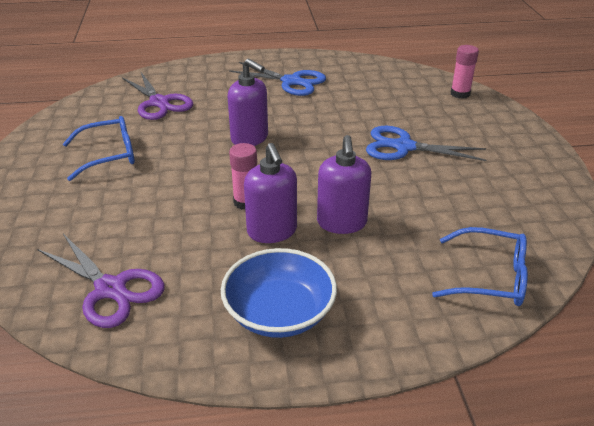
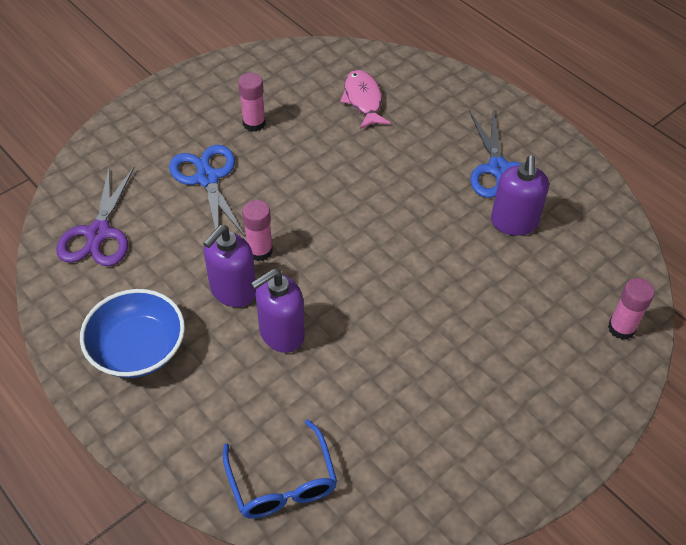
camera: 55 degrees right, 15 degrees up
blue glasses [63,116,135,181] -> pink glue stick [238,73,266,132]
purple scissors [122,72,193,120] -> pink fish [340,70,391,129]
purple soap dispenser [228,59,268,146] -> purple soap dispenser moved to [491,155,549,236]
blue scissors [366,126,486,161] -> blue scissors moved to [169,145,245,237]

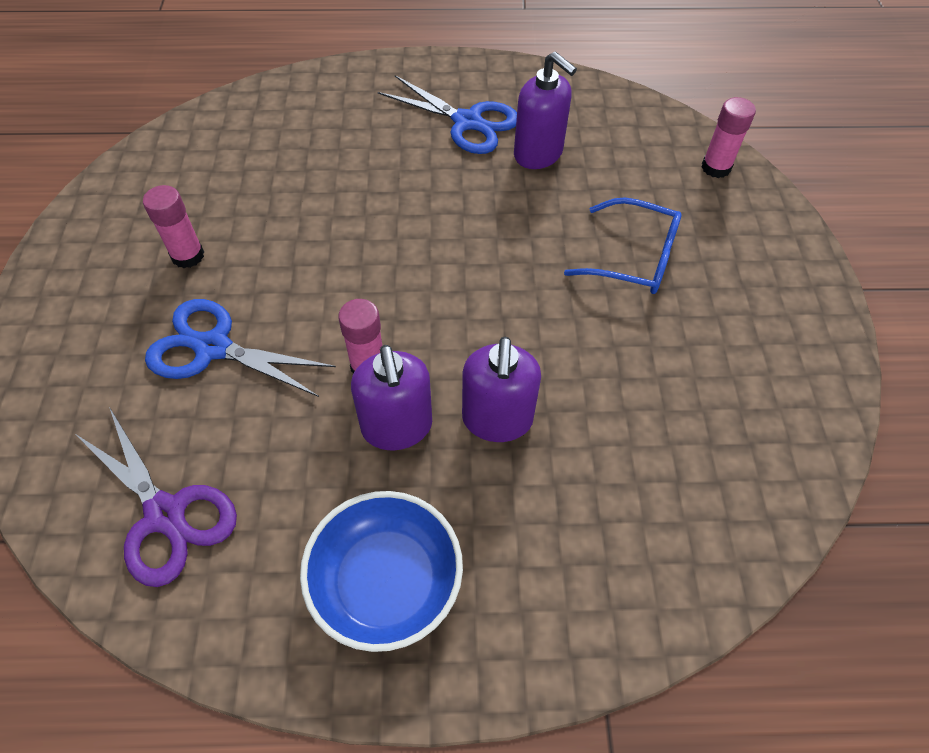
camera: 50 degrees left, 5 degrees up
blue glasses [223,419,337,519] -> blue glasses moved to [564,197,682,294]
pink fish [340,70,391,129] -> none

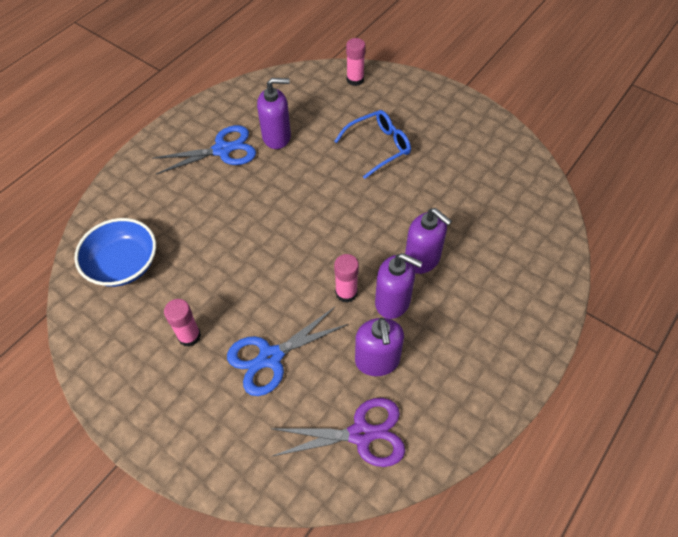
camera: 50 degrees left, 0 degrees up
blue bowl [300,491,463,652] -> blue bowl moved to [74,218,156,287]
none -> purple soap dispenser [355,318,404,376]

